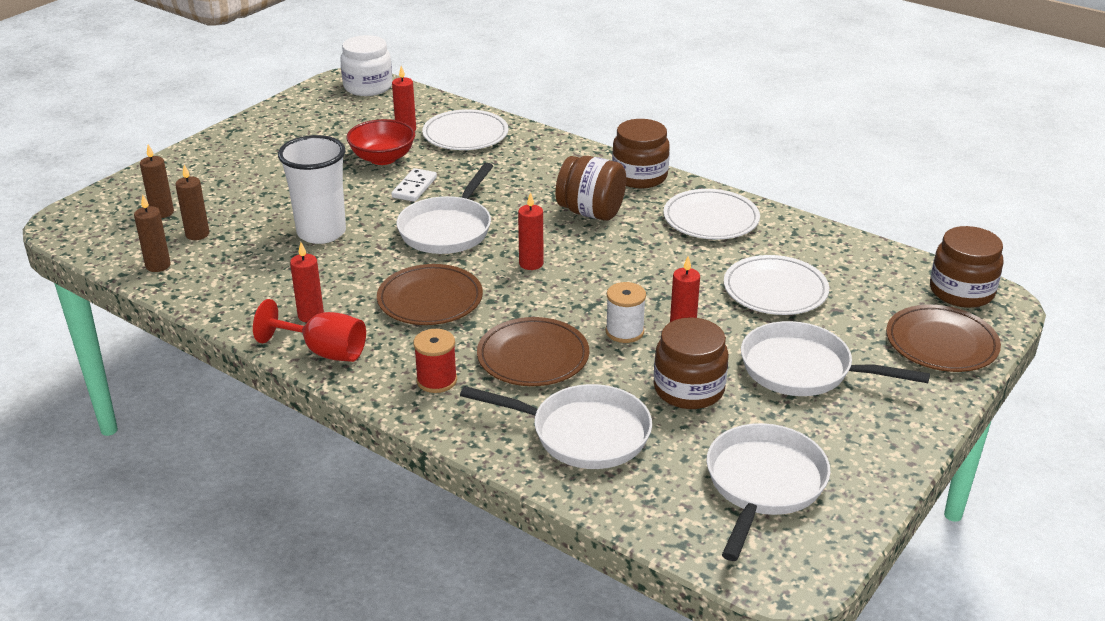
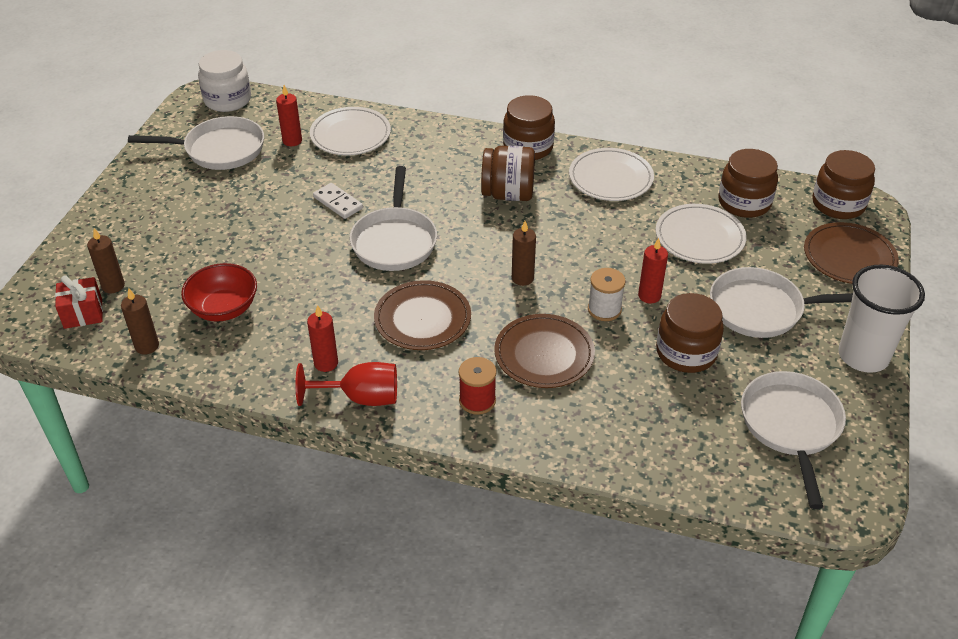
camera: 20 degrees left, 10 degrees up
brown candle [175,164,209,240] -> brown candle moved to [512,221,536,286]
white cup [278,135,346,244] -> white cup moved to [838,264,925,373]
red bowl [347,119,415,165] -> red bowl moved to [181,263,257,322]
white domino [391,168,437,202] -> white domino turned 45 degrees counterclockwise [313,183,363,219]
white pan [460,384,652,469] -> white pan moved to [128,116,264,170]
red candle [518,192,543,270] -> none
none -> red gift [55,275,103,329]
none -> brown jar [718,149,778,218]

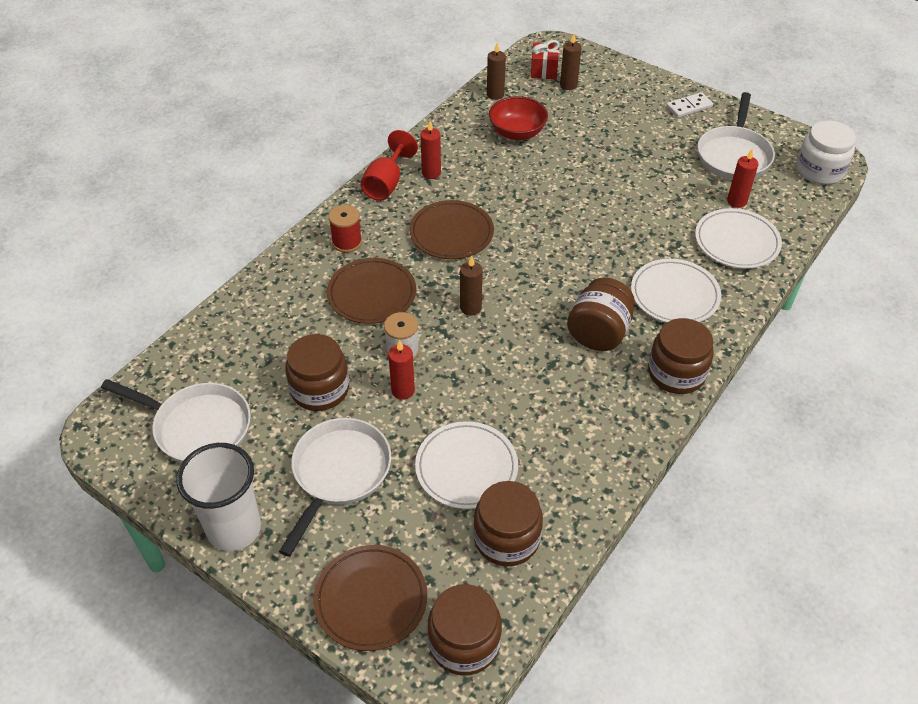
camera: 110 degrees right, 5 degrees up
white domino [313,183,363,219] -> white domino moved to [666,92,713,118]
white pan [350,166,437,271] -> none
white plate [569,148,654,201] -> white plate moved to [631,259,721,323]

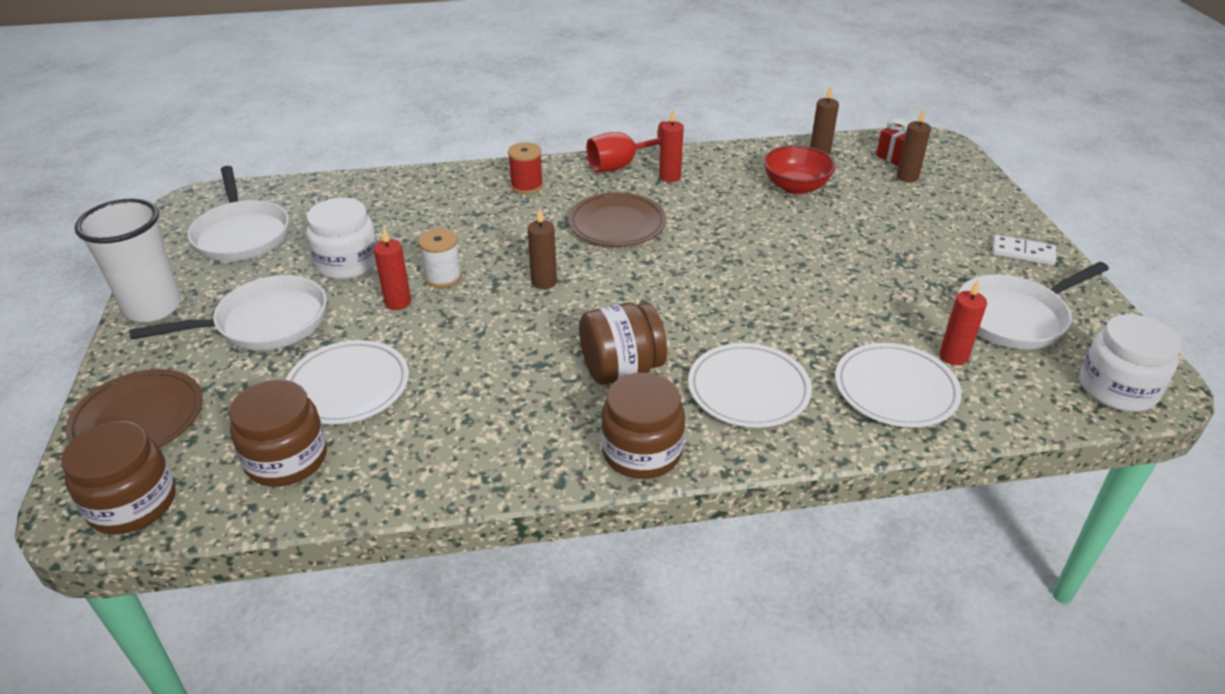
camera: 45 degrees right, 10 degrees down
brown jar [285,334,349,411] -> white jar [306,198,377,280]
brown plate [327,258,416,324] -> none

